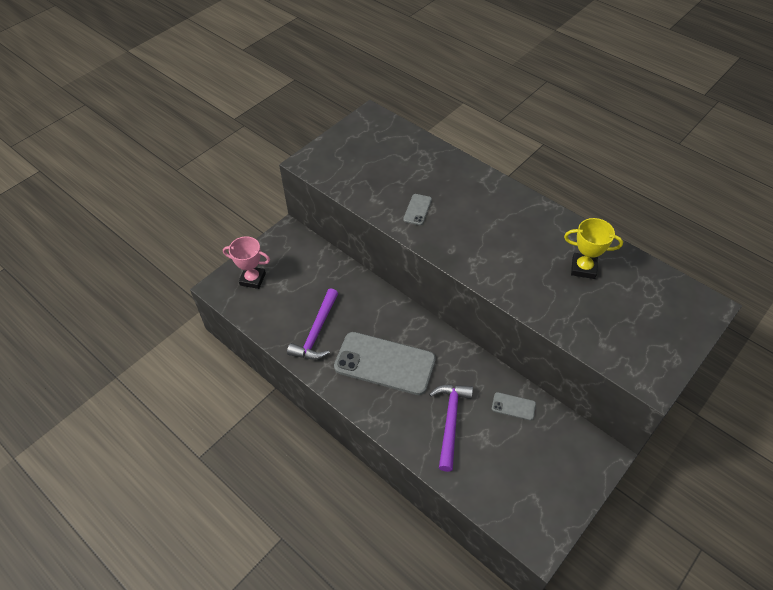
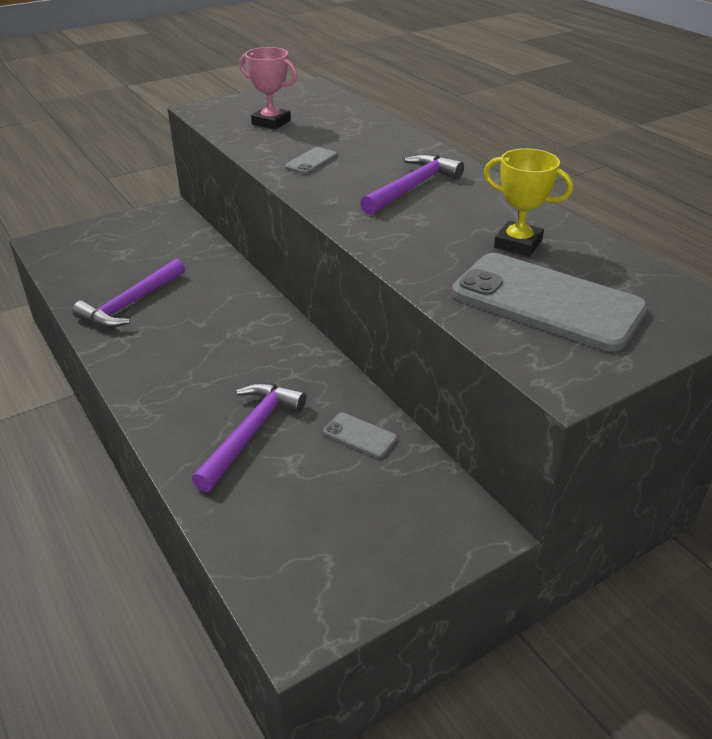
camera: 15 degrees right, 15 degrees down
pink trophy [223,236,270,289] -> pink trophy moved to [239,47,297,130]
grey phone [334,332,436,395] -> grey phone moved to [452,253,648,352]
none -> purple hammer [360,154,464,215]

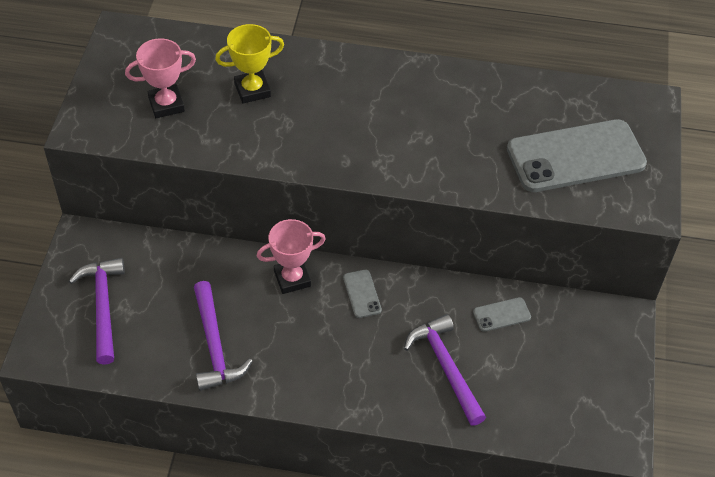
camera: 50 degrees left, 15 degrees up
grey phone [285,147,337,174] -> grey phone moved to [343,270,382,318]
purple hammer [360,154,464,215] -> purple hammer moved to [69,258,125,365]
yellow trophy [484,148,573,257] -> yellow trophy moved to [215,24,284,103]
none -> pink trophy [257,219,326,294]

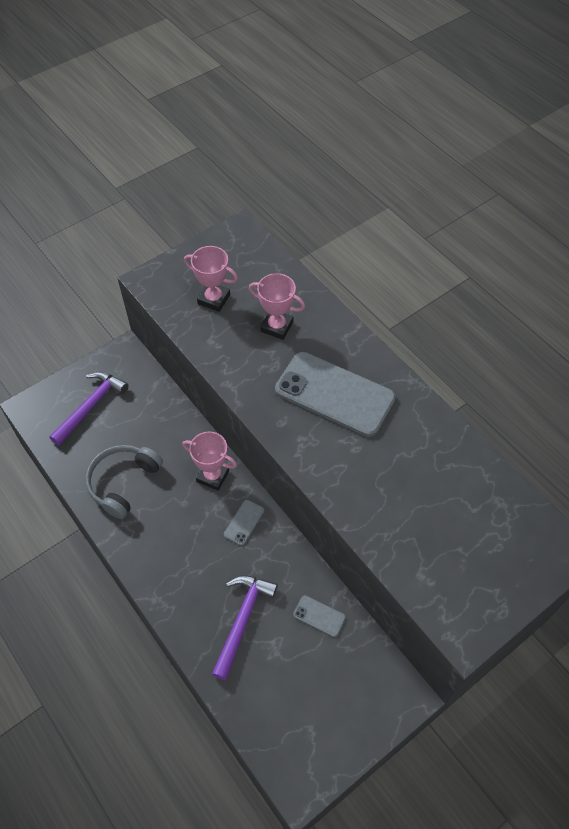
camera: 45 degrees right, 5 degrees up
purple hammer [194,281,252,391] -> grey headphones [85,445,163,519]
yellow trophy [215,24,284,103] -> pink trophy [249,273,305,340]
grey phone [507,119,647,192] -> grey phone moved to [275,352,396,437]

